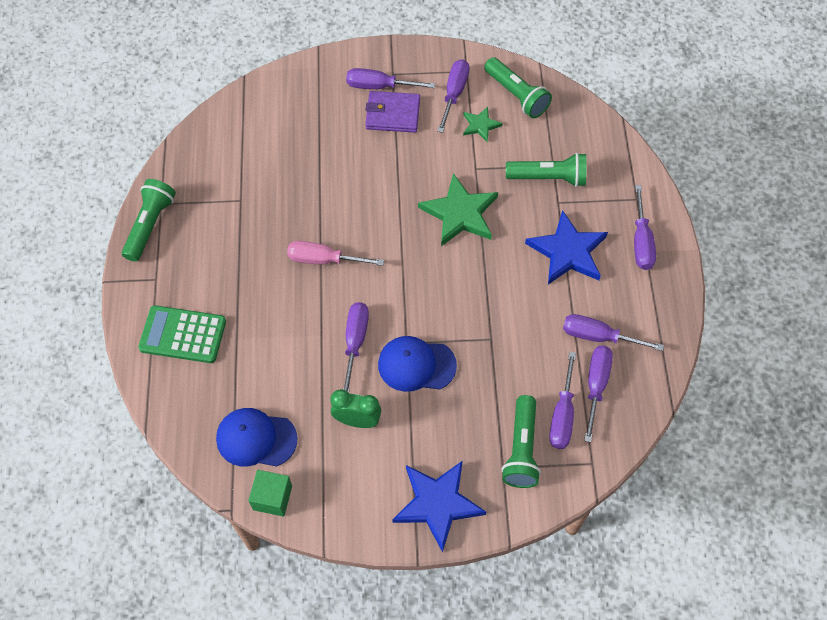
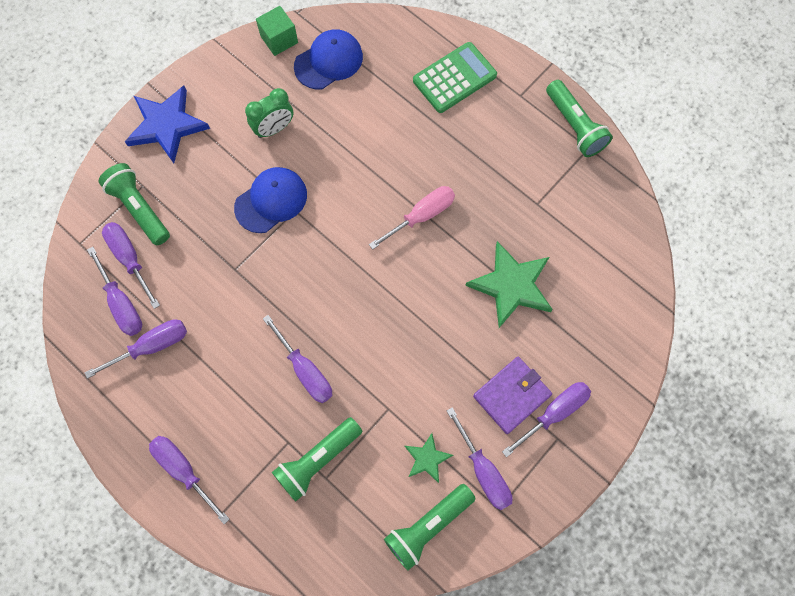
camera: 135 degrees right, 10 degrees up
purple screwdriver [343,302,369,393] -> purple screwdriver moved to [263,315,332,403]
green star [418,173,498,246] -> green star moved to [465,241,553,328]
green flashlight [484,57,552,118] -> green flashlight turned 45 degrees counterclockwise [384,484,476,571]
blue star [525,210,608,284] -> none

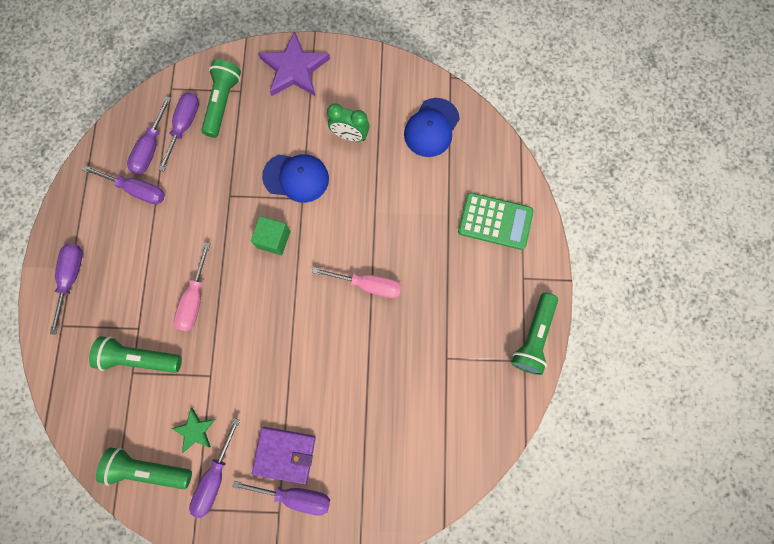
camera: 50 degrees right, 5 degrees up
blue star [125,86,210,163] -> purple star [258,31,330,96]
green cube [256,6,298,56] -> green cube moved to [251,216,291,255]
purple screwdriver [263,315,332,403] -> pink screwdriver [173,242,210,332]
blue cap [294,29,363,89] -> blue cap turned 105 degrees clockwise [404,98,460,157]
green star [465,241,553,328] -> none

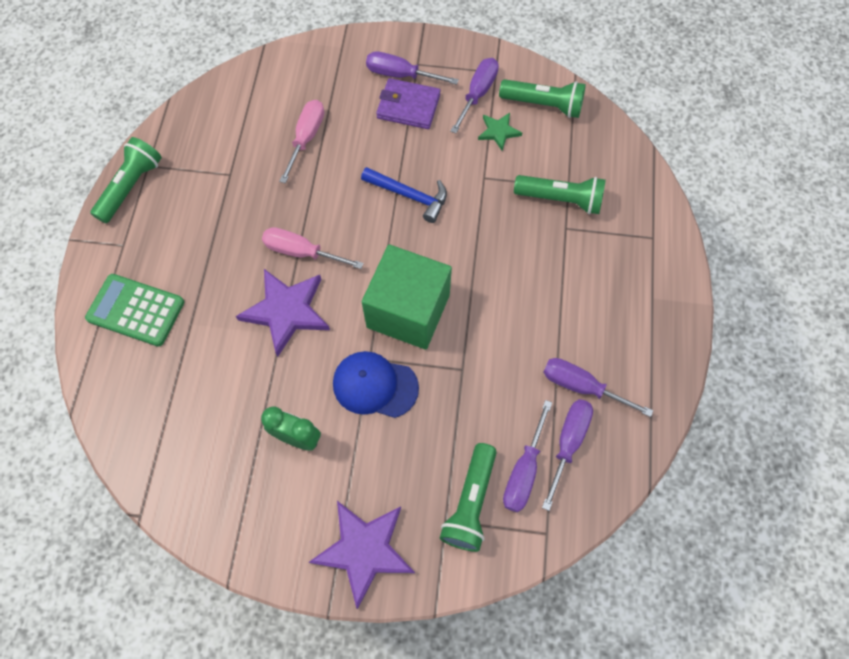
camera: 175 degrees left, 10 degrees down
purple screwdriver [50,244,82,335] -> none
pink screwdriver [173,242,210,332] -> pink screwdriver moved to [279,100,324,183]
green cube [251,216,291,255] -> green cube [362,244,452,350], size x1.99
blue cap [404,98,460,157] -> none
none -> purple star [236,269,330,357]
none -> blue hammer [361,167,447,223]

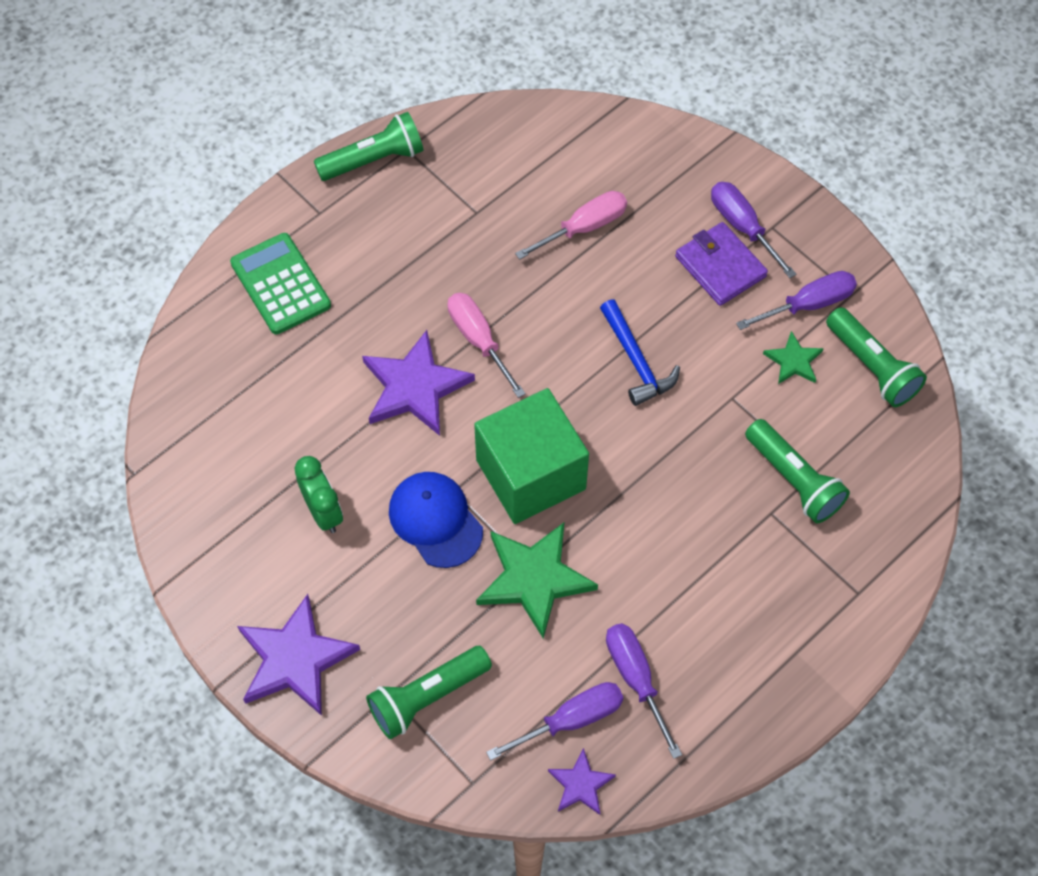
camera: 40 degrees right, 5 degrees down
purple screwdriver [503,400,552,513] -> none
none -> green star [476,523,598,639]
none -> purple star [548,748,616,815]

